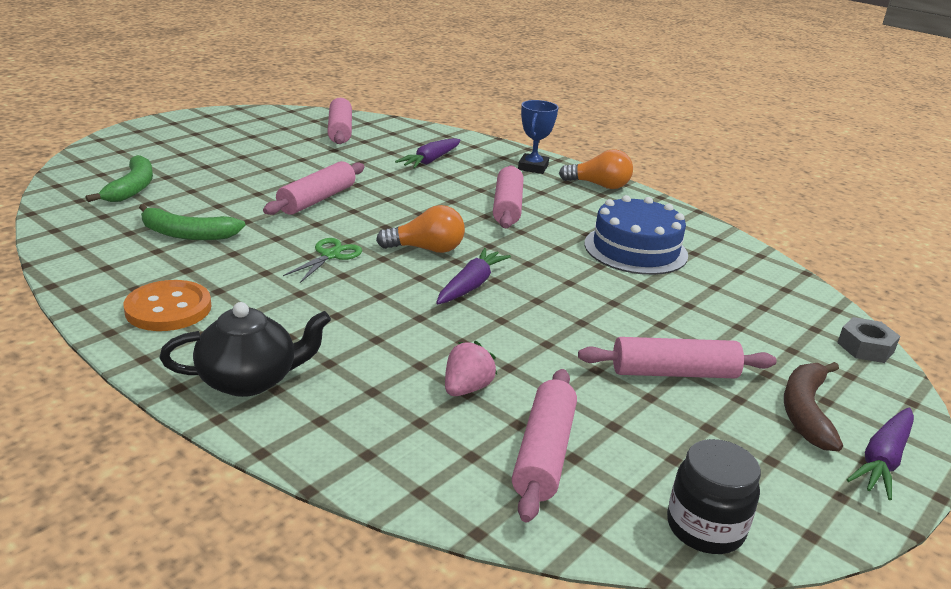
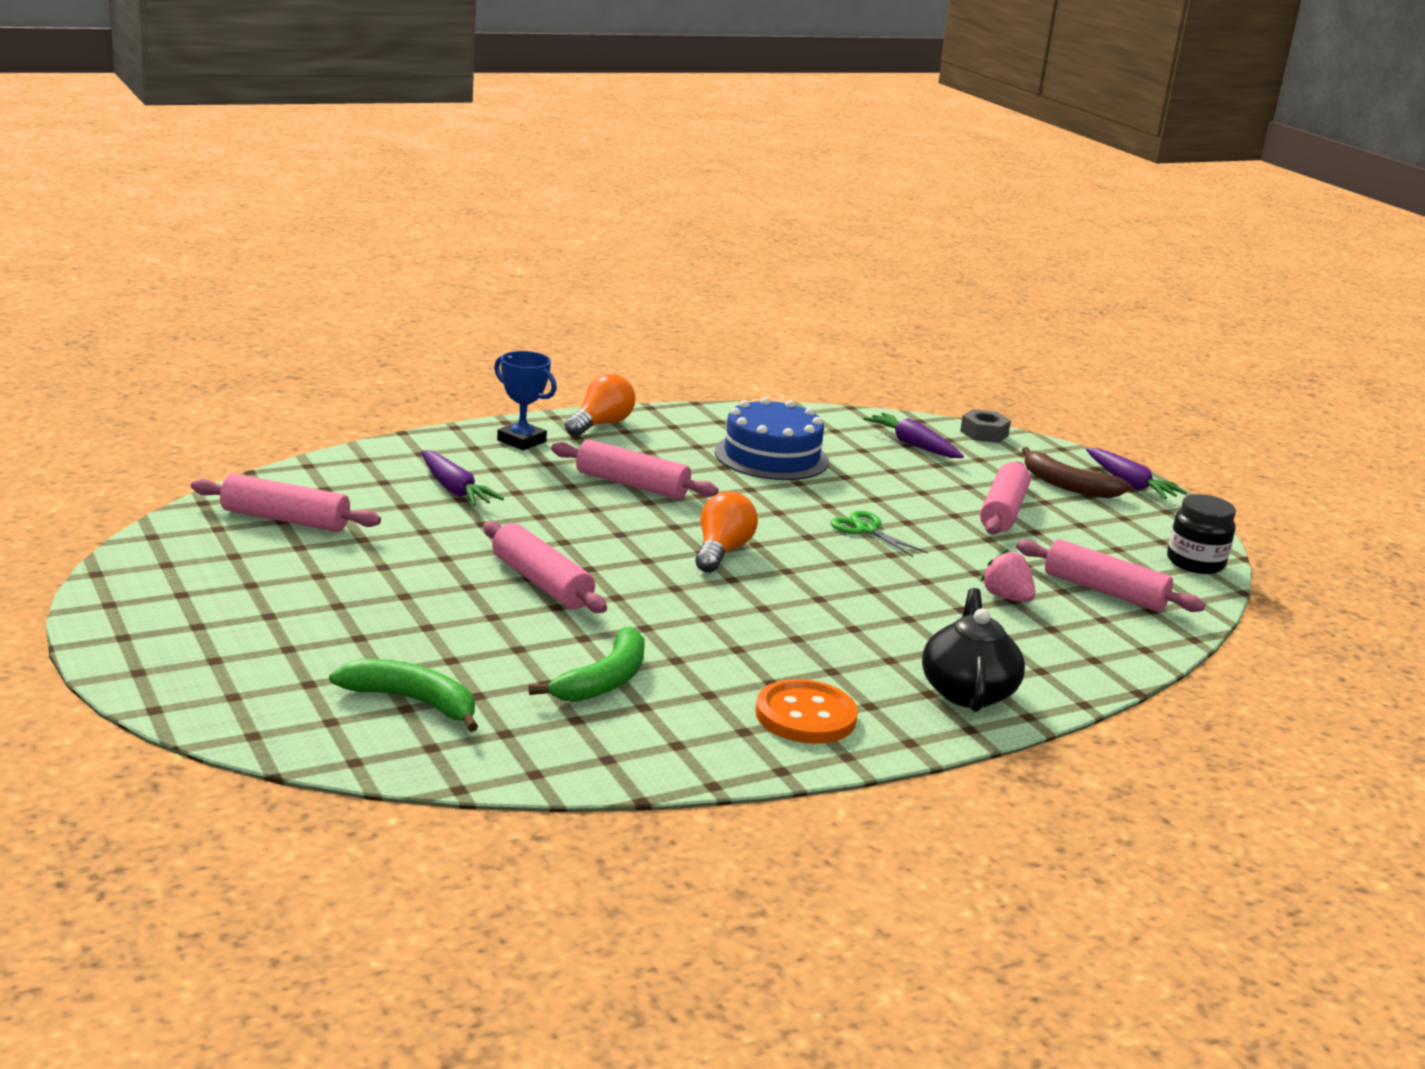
camera: 70 degrees left, 5 degrees down
green scissors [283,238,362,283] -> green scissors moved to [830,511,928,557]
purple carrot [436,248,511,304] -> purple carrot moved to [863,412,964,458]

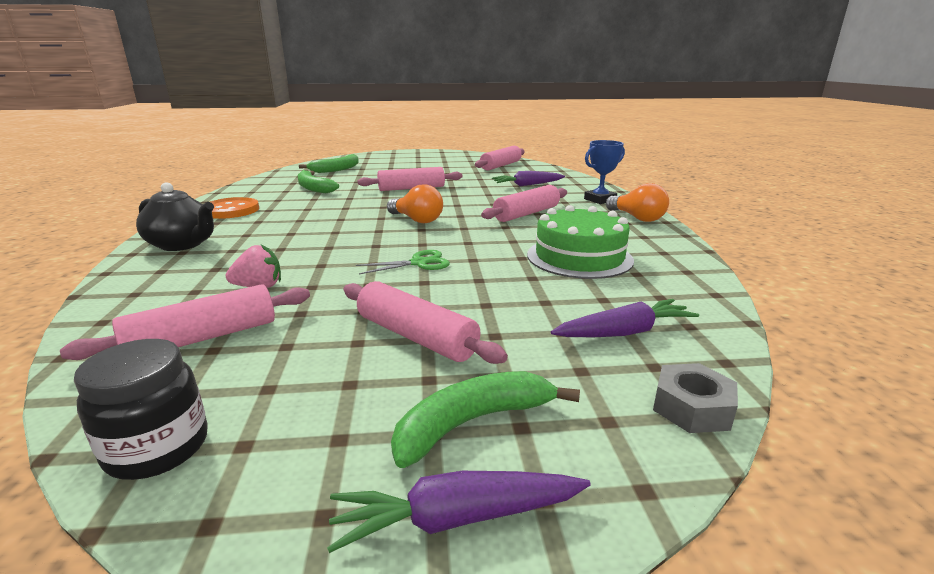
camera: 115 degrees right, 0 degrees up
blue cake [715,397,829,480] -> green cake [527,205,634,279]
brown banana [1022,447,1131,498] -> green banana [391,371,580,468]

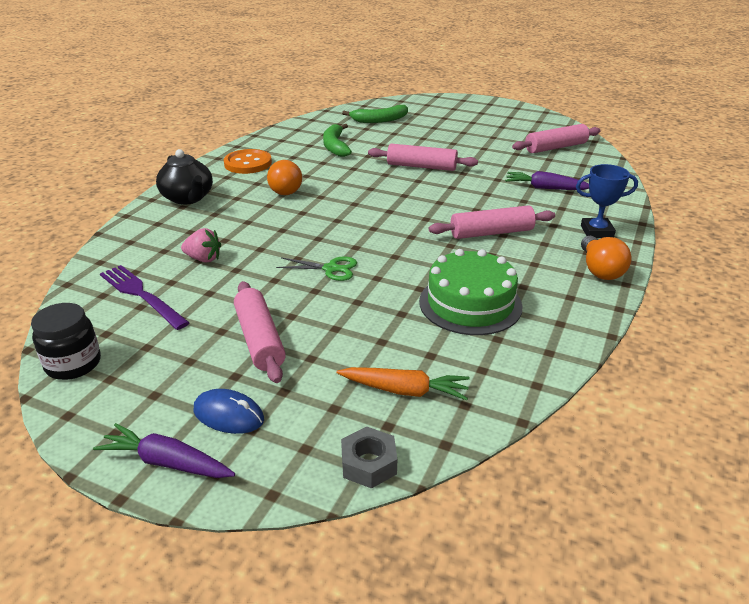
camera: 30 degrees right, 10 degrees up
pink rolling pin [60,284,310,360] -> purple fork [100,265,190,330]
orange light bulb [387,184,443,223] -> orange light bulb moved to [267,160,302,195]
green banana [391,371,580,468] -> blue mouse [194,389,264,434]
purple carrot [551,299,699,337] -> orange carrot [337,367,470,400]

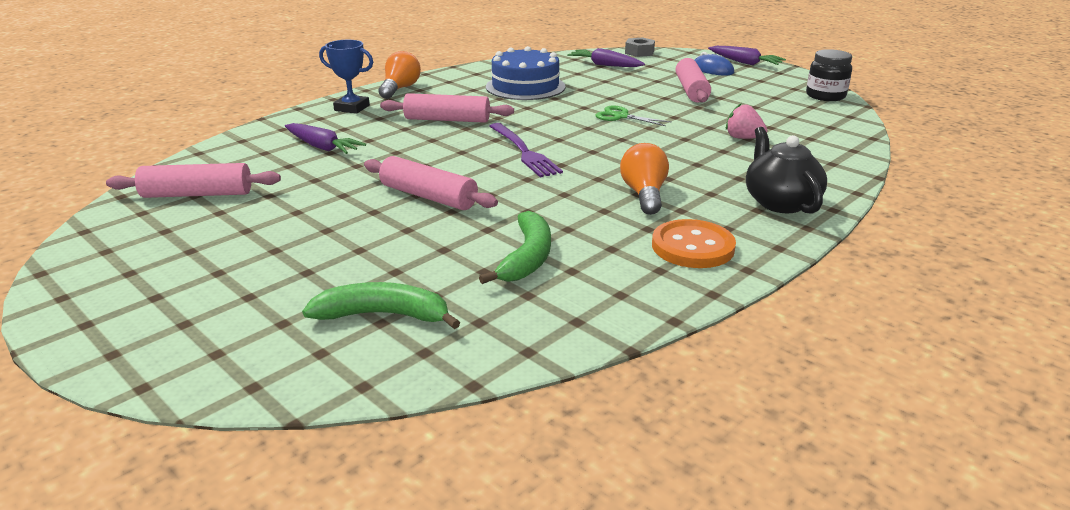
camera: 160 degrees left, 5 degrees down
purple fork [100,265,190,330] -> purple fork moved to [489,123,563,177]
orange carrot [337,367,470,400] -> purple carrot [567,48,645,67]
green cake [419,249,523,335] -> blue cake [486,46,566,100]

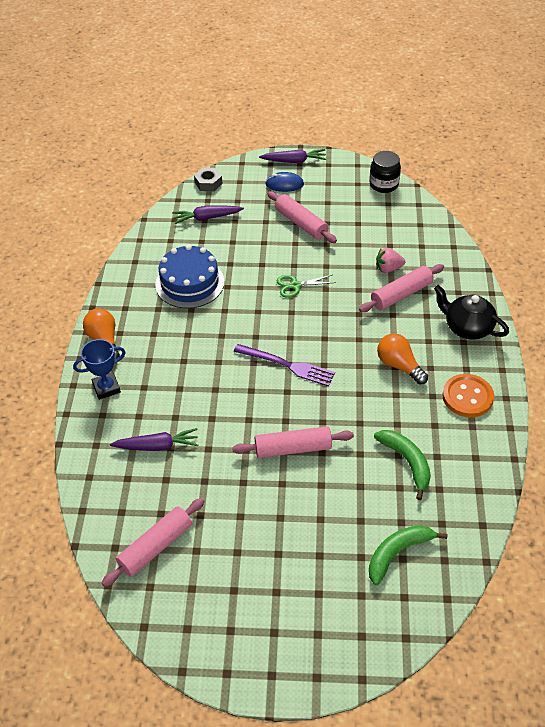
camera: 40 degrees left, 20 degrees up
pink rolling pin [380,93,514,123] -> pink rolling pin moved to [359,264,444,312]

